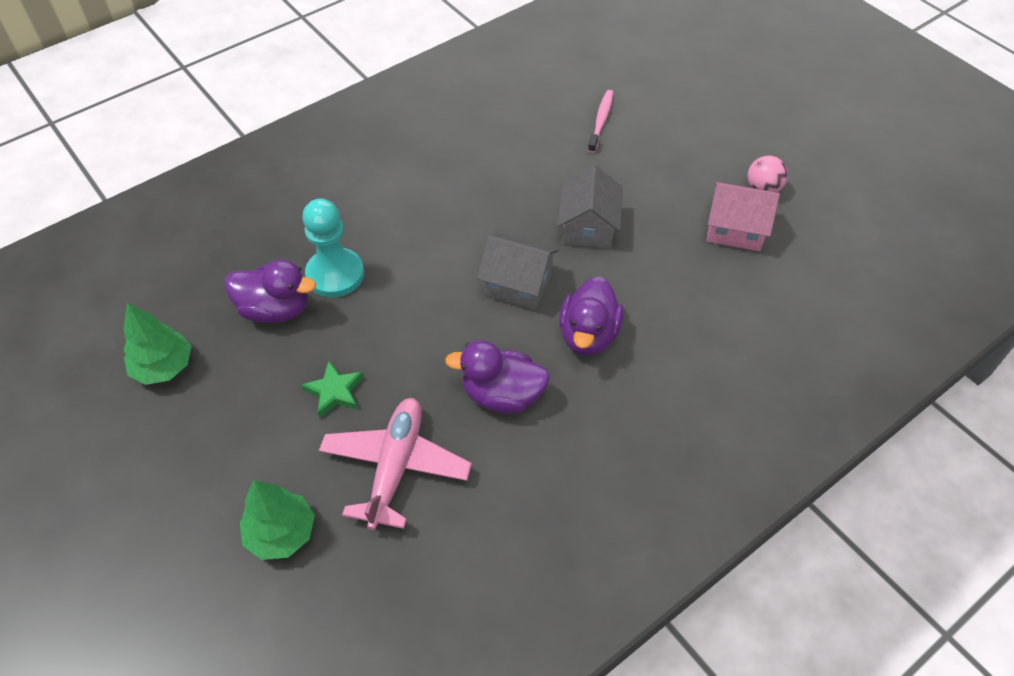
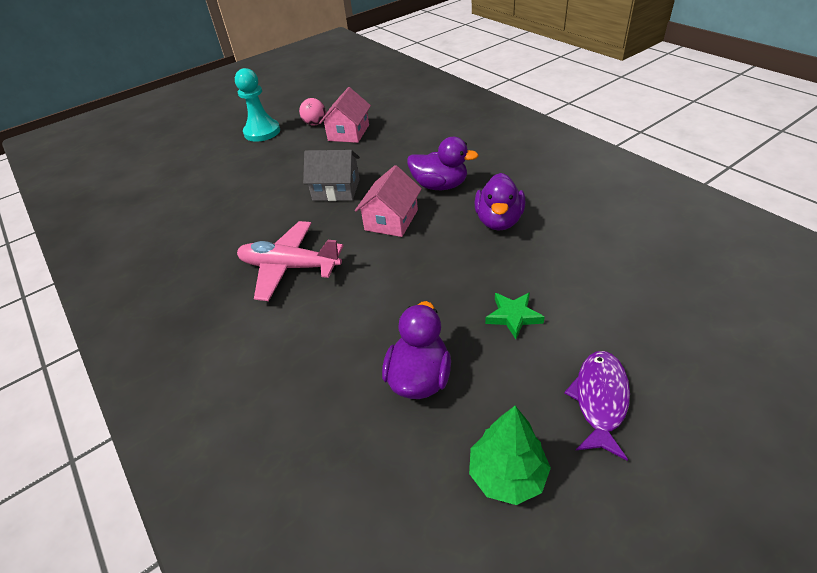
camera: 85 degrees left, 10 degrees down
green tree [240,480,315,560] -> none
turquoise pawn [302,198,364,298] -> turquoise pawn moved to [235,68,280,142]
pink plane [319,398,472,530] -> pink plane moved to [237,221,343,301]
grey house [477,233,559,310] -> pink house [355,165,422,237]
pink toothbrush [588,90,614,153] -> none
none -> purple fish [564,351,630,460]

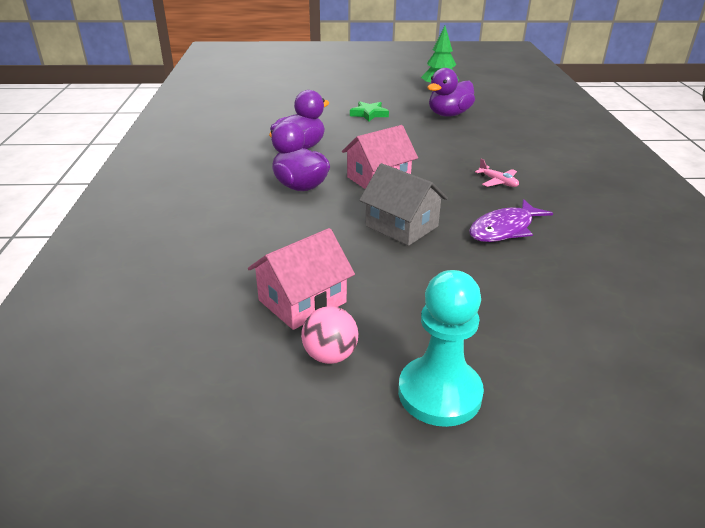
camera: 150 degrees left, 10 degrees down
pink plane [237,221,343,301] -> pink plane [475,159,519,187], size x0.44
purple fish [564,351,630,460] -> purple fish moved to [469,199,553,242]

